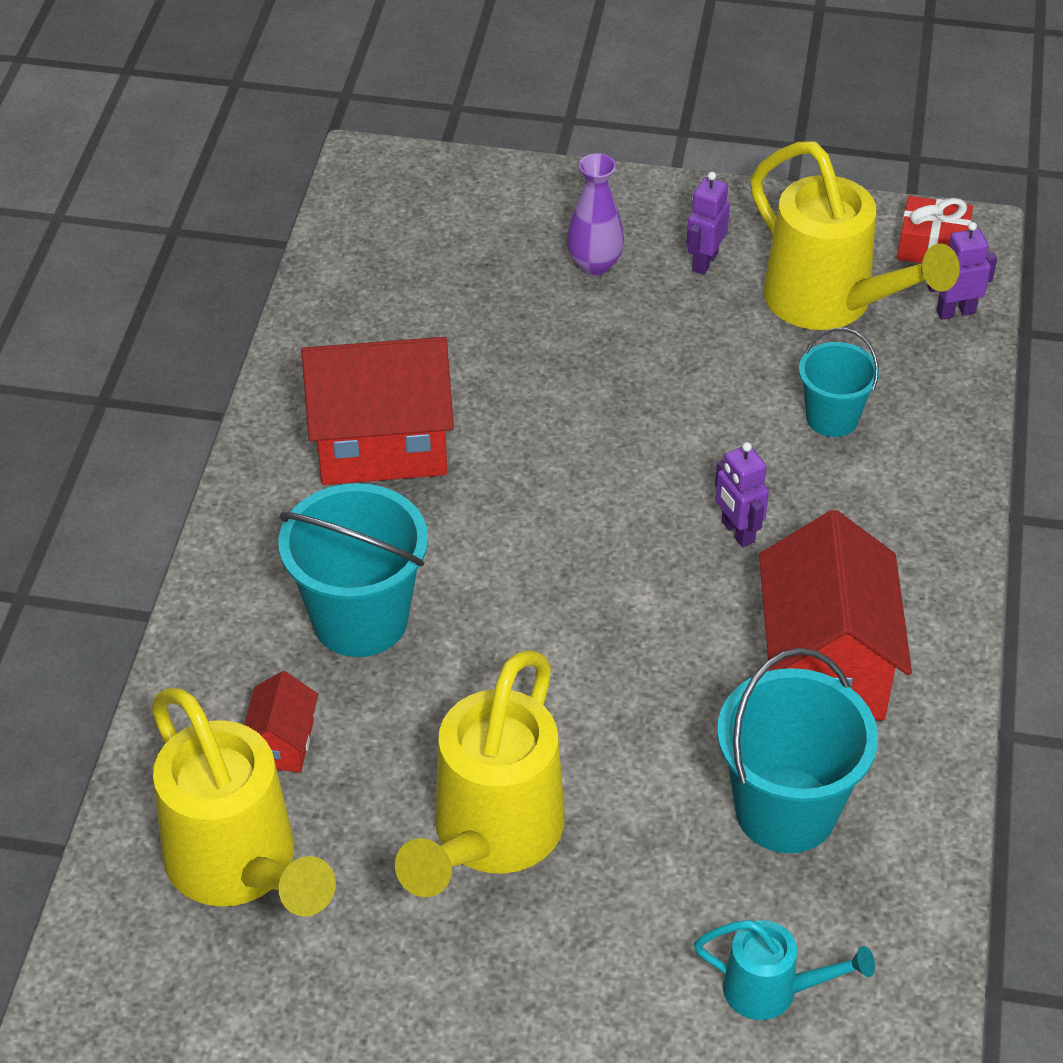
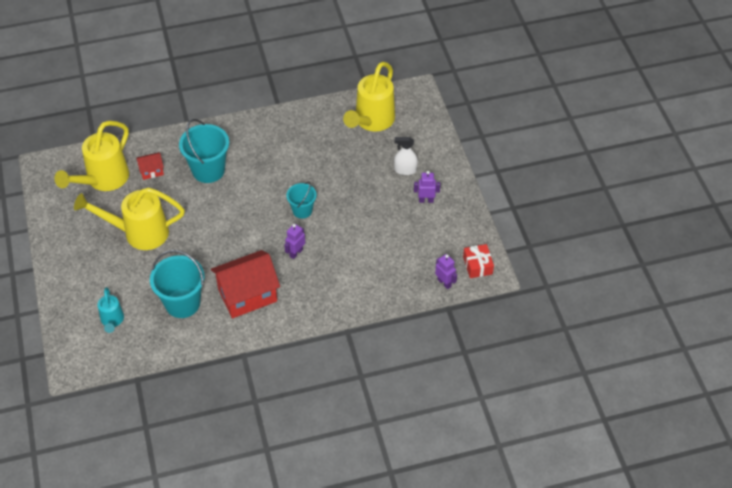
camera: 65 degrees right, 5 degrees up
red house [301,337,454,485] -> none
purple vase [567,153,624,275] -> white spray bottle [394,137,418,175]
yellow watering can [750,142,960,330] -> yellow watering can moved to [343,62,395,132]
turquoise bucket [799,328,880,437] -> turquoise bucket moved to [286,181,317,219]

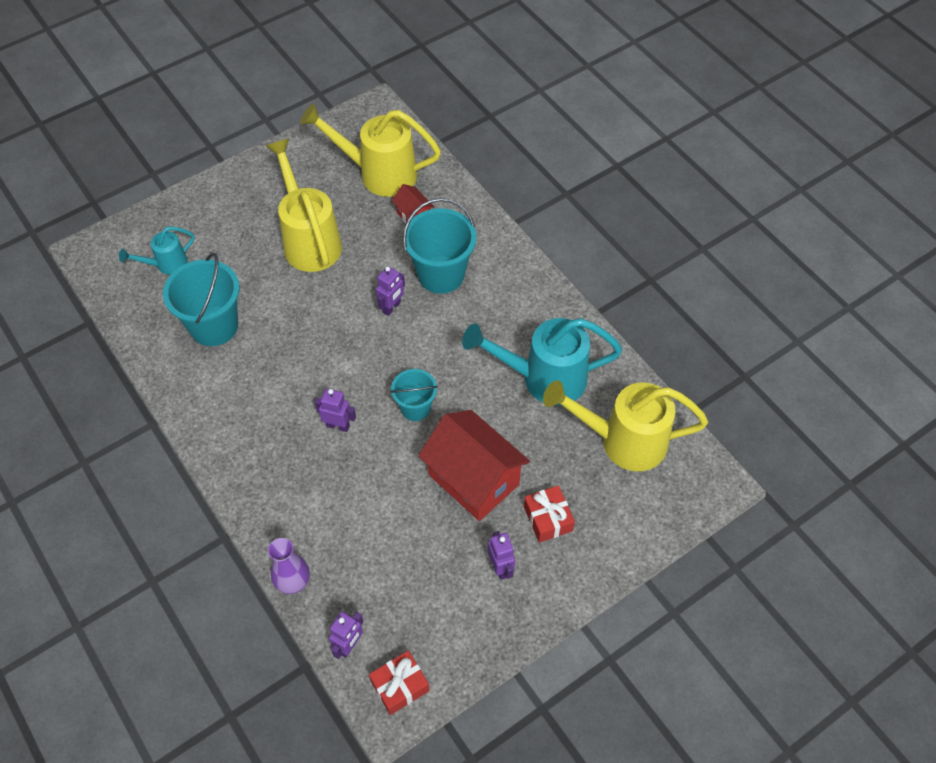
camera: 70 degrees right, 5 degrees up
red house [211,250,280,318] -> red house moved to [418,410,530,521]
white spray bottle [394,137,418,175] -> red gift [524,485,575,543]
none -> purple vase [268,538,310,594]
none -> purple robot [376,266,405,316]
none -> turquoise watering can [462,318,622,406]

